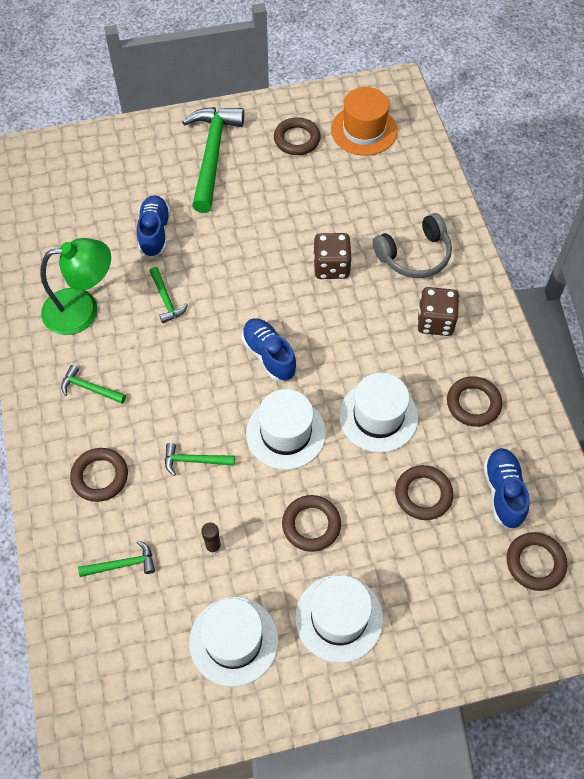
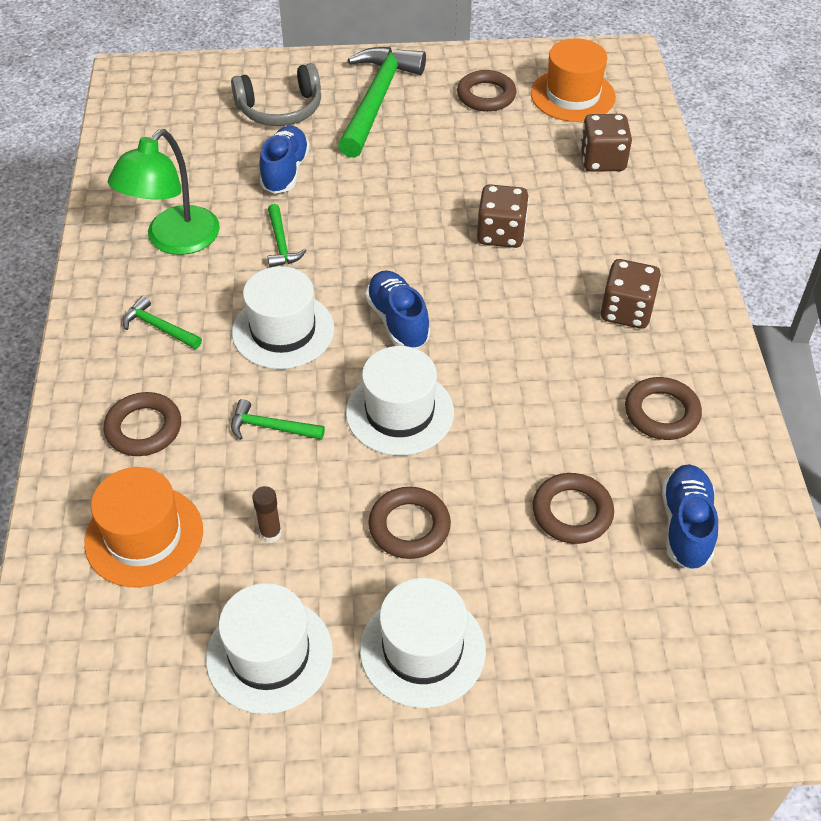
camera: 10 degrees right, 10 degrees down
green lamp [40,238,111,335] -> green lamp turned 120 degrees clockwise [108,129,220,255]
green hammer [78,540,155,577] -> orange hat [84,467,203,587]
white hat [339,373,418,453] -> white hat moved to [232,266,334,369]
grey headphones [373,213,452,278] -> grey headphones moved to [231,63,321,126]
brown ring [507,532,567,591] -> none
none -> brown dice [580,114,632,172]

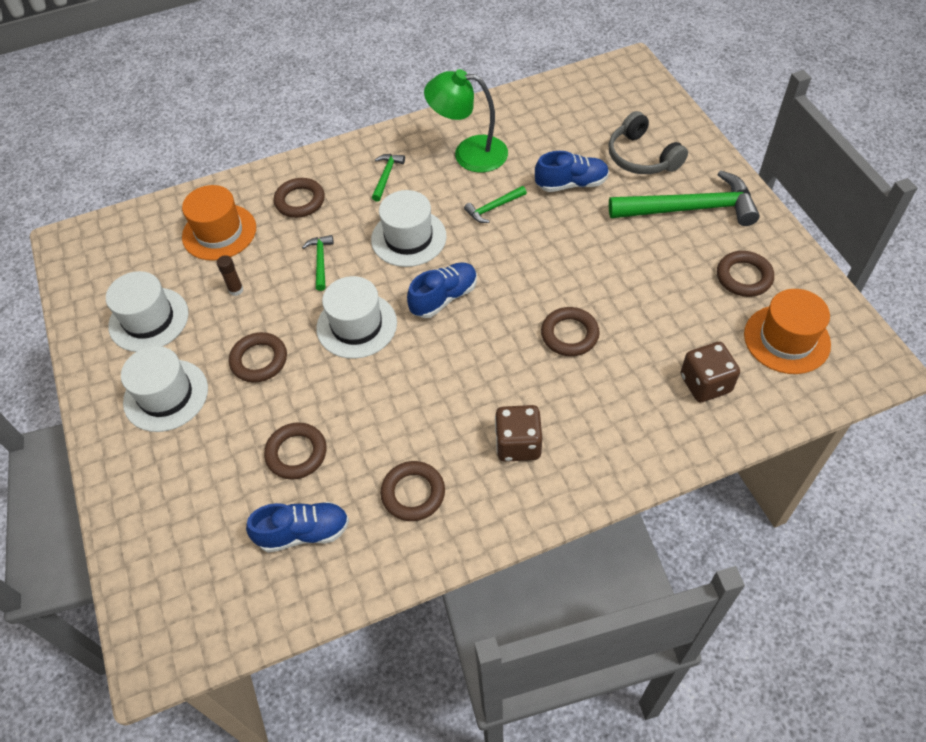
camera: 75 degrees right, 5 degrees up
brown dice [477,184,529,248] -> brown ring [541,307,600,356]

